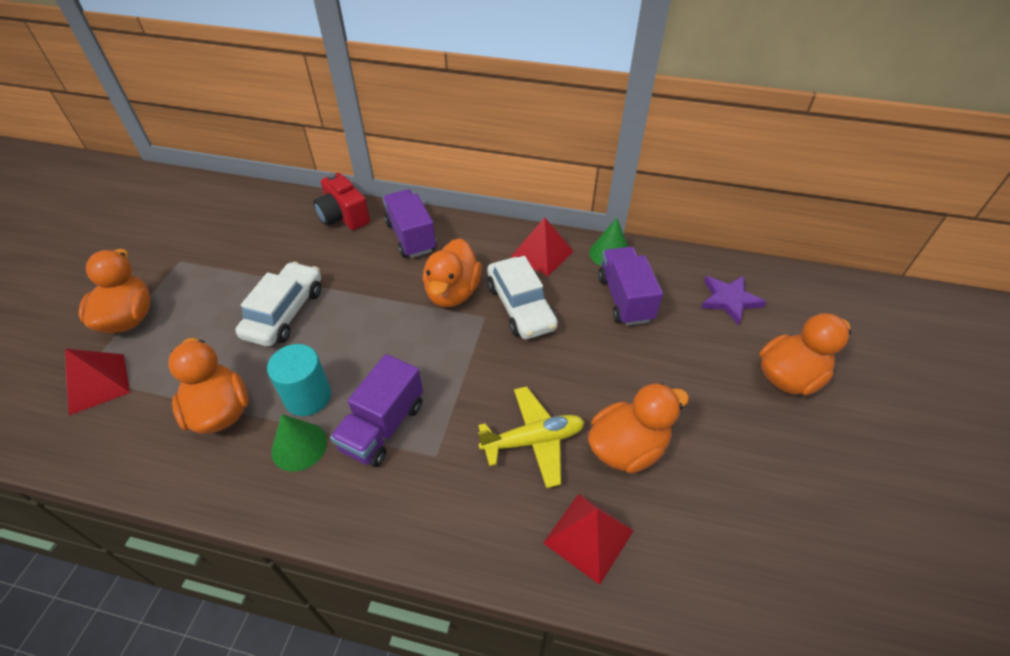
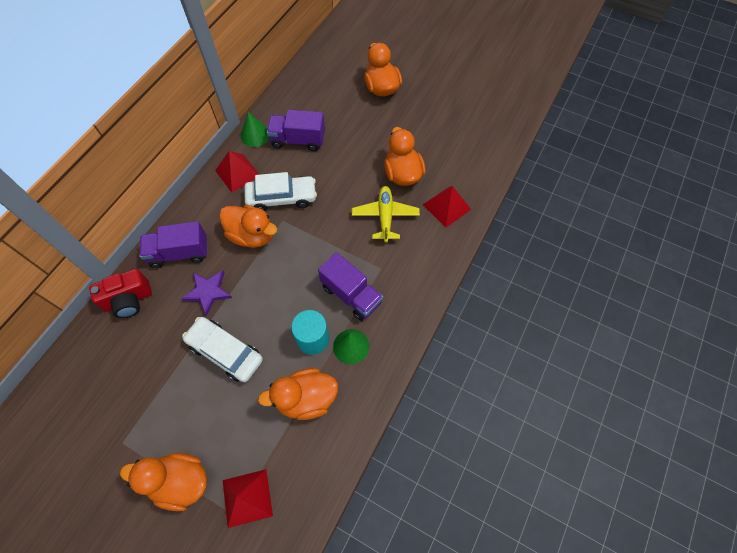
camera: 75 degrees left, 15 degrees up
purple star [701,276,766,325] -> purple star moved to [181,270,232,316]

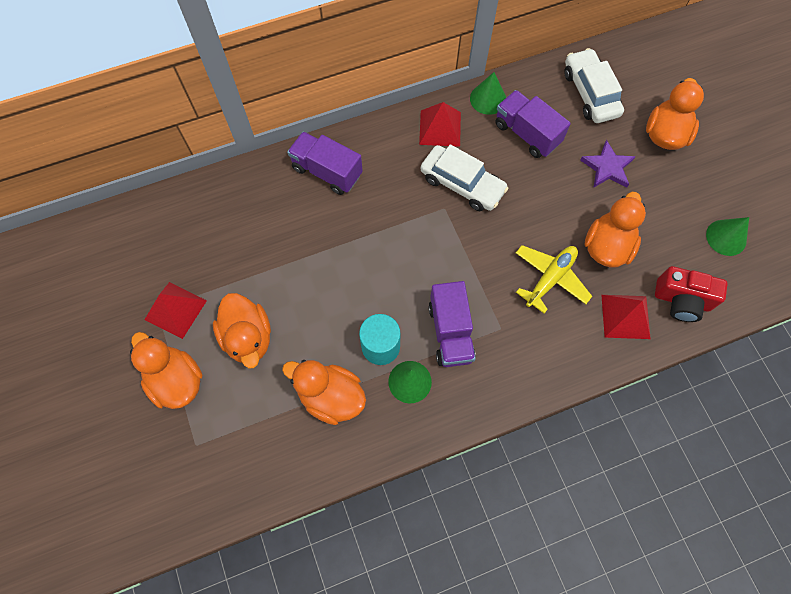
camera: 40 degrees right, 5 degrees up
red camera [89,269,152,318] -> red camera moved to [655,266,728,322]
purple star [181,270,232,316] -> purple star moved to [580,140,636,188]
white car [182,317,263,382] -> white car moved to [564,48,624,123]
orange duck [219,205,277,248] -> orange duck moved to [213,293,271,368]
red pyramid [223,469,273,528] -> red pyramid moved to [144,282,207,339]
none -> green cone [706,217,749,256]

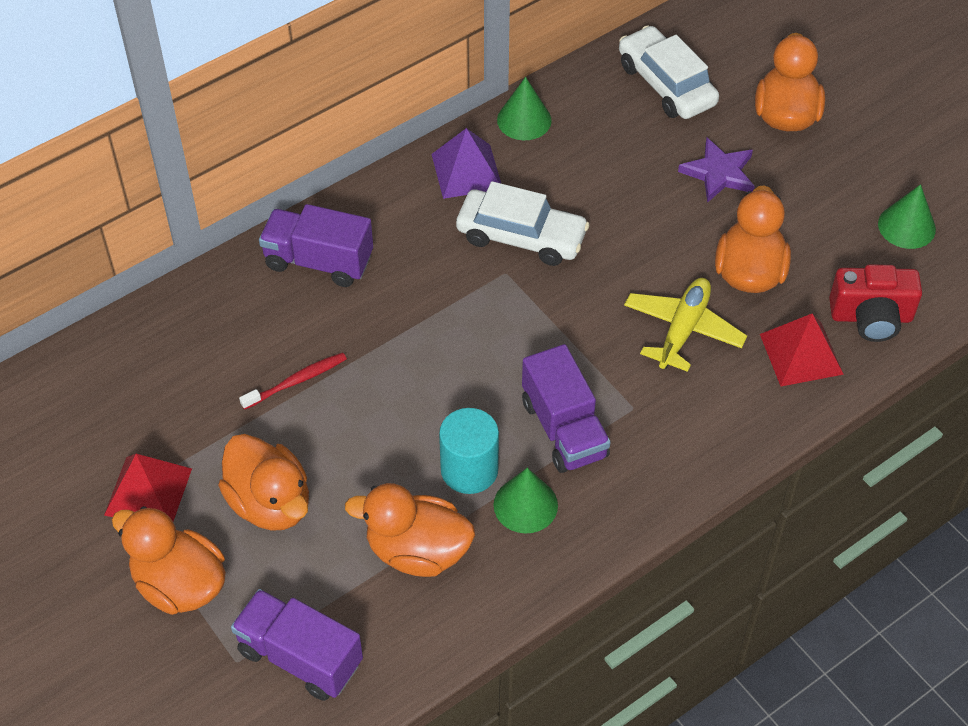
camera: 15 degrees left, 15 degrees down
red pyramid [419,102,461,147] -> purple pyramid [432,128,501,199]
purple truck [495,90,571,158] -> purple truck moved to [231,589,363,701]
none -> red toothbrush [239,352,347,410]

